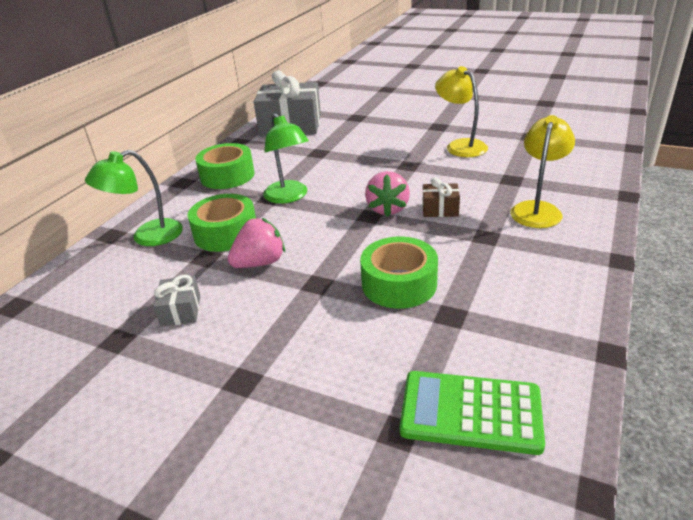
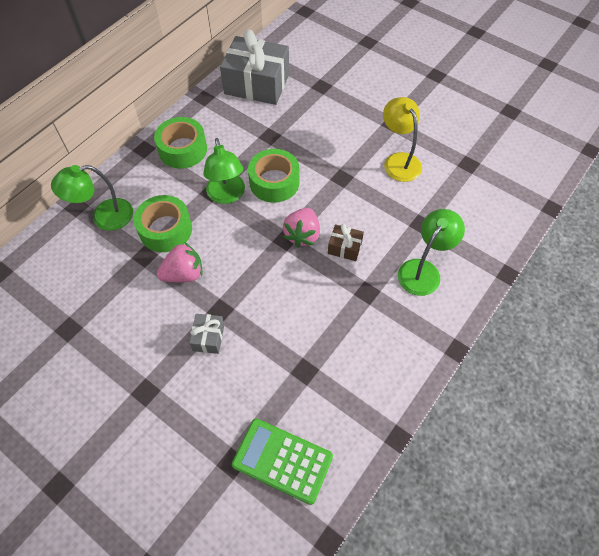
camera: 10 degrees right, 25 degrees up
grey gift [153,275,200,327] -> grey gift moved to [189,314,224,354]
green tape [360,237,438,309] -> green tape moved to [248,149,300,203]
yellow lamp [510,115,575,228] -> green lamp [398,209,465,296]

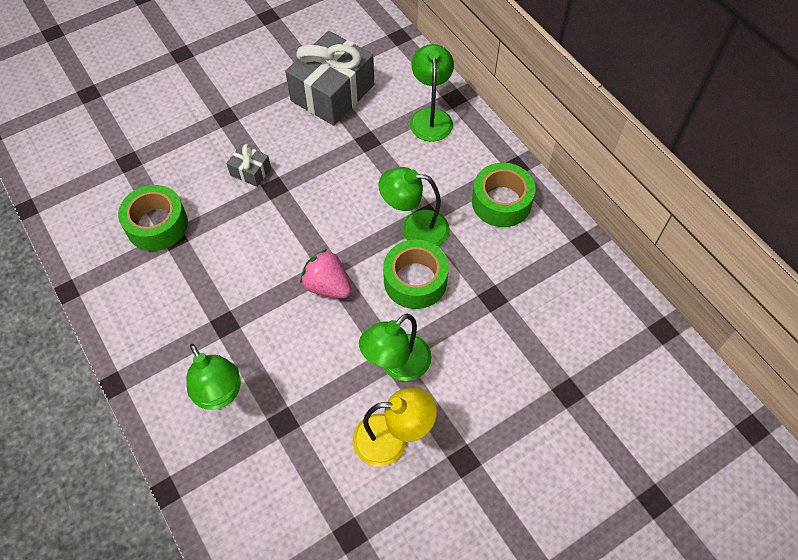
camera: 110 degrees right, 0 degrees up
green tape [134,195,192,252] -> green tape moved to [118,185,188,251]
pink strawberry [157,243,203,282] -> none
grey gift [220,30,289,105] -> grey gift moved to [285,31,374,126]
green calculator [232,419,333,505] -> none
brown gift [328,224,364,261] -> none
none -> green lamp [359,314,431,381]

